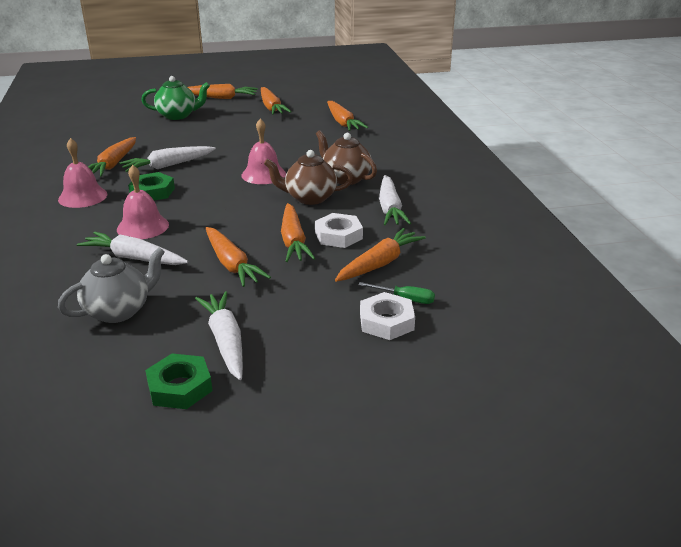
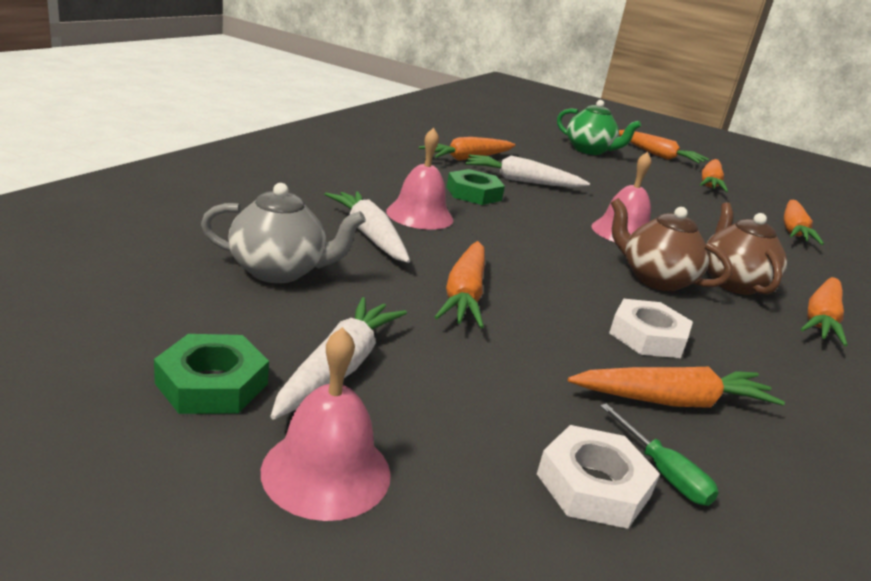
camera: 35 degrees right, 5 degrees down
pink bell [58,138,107,208] -> pink bell moved to [261,327,391,521]
orange carrot [281,203,315,262] -> orange carrot moved to [801,277,848,346]
white carrot [379,175,411,225] -> none

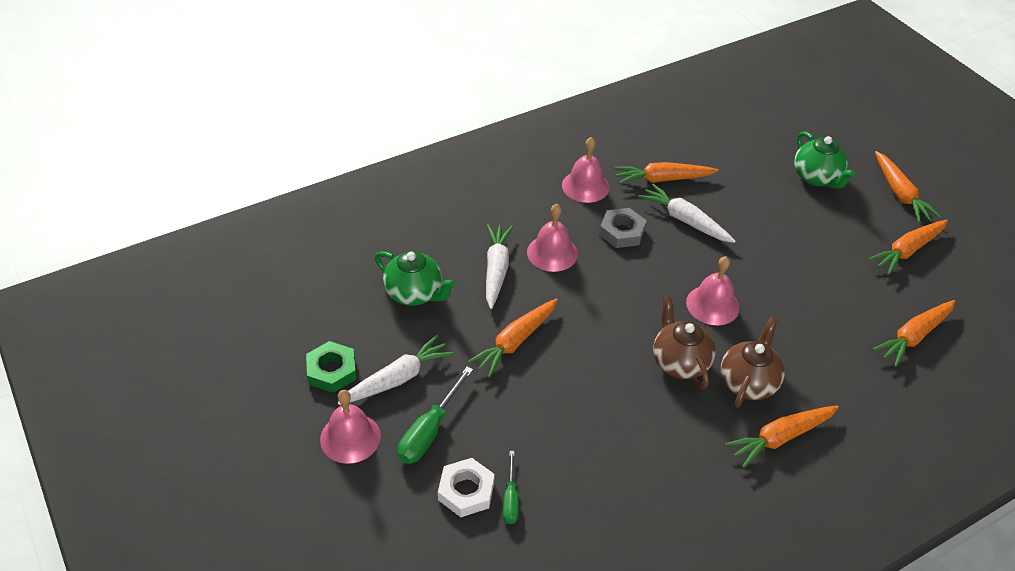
camera: 35 degrees right, 20 degrees up
grey teapot [201,183,366,283] -> green teapot [375,251,456,306]
green nut [447,169,505,205] -> grey nut [599,208,647,248]
orange carrot [568,367,785,408] -> none
white nut [609,299,693,358] -> none
none -> green screwdriver [397,367,473,464]
none -> pink bell [562,137,609,203]

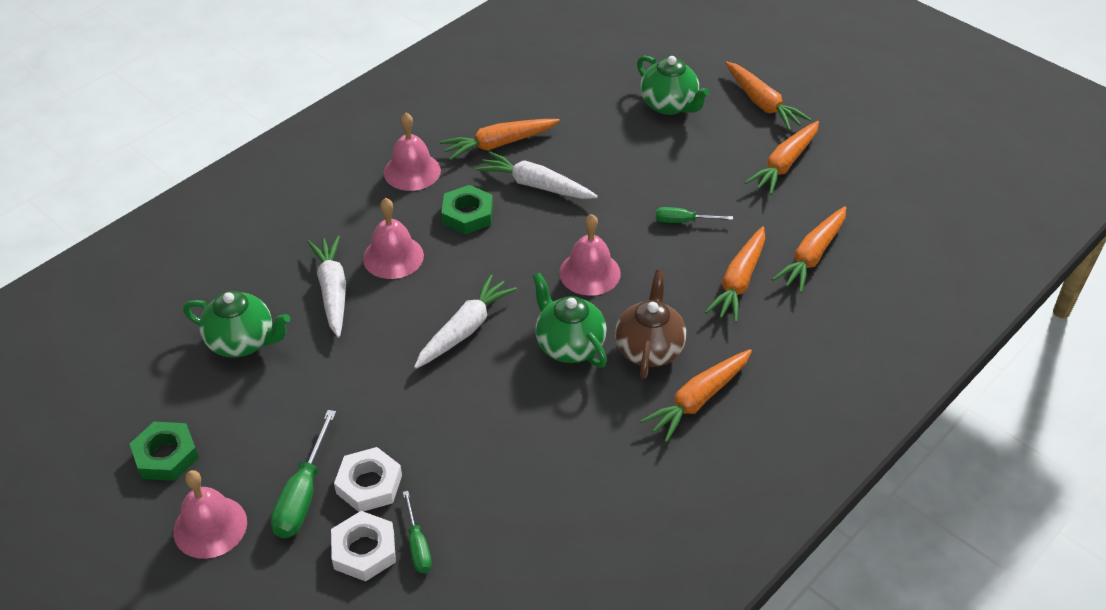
camera: 15 degrees left, 0 degrees up
white carrot [338,335,454,405] -> white carrot moved to [414,274,517,369]
orange carrot [467,298,558,378] -> orange carrot moved to [705,226,765,323]
grey nut [599,208,647,248] -> green nut [441,185,493,234]
brown teapot [653,295,716,389] -> green teapot [533,272,607,368]
none -> white nut [334,447,402,512]
none -> green screwdriver [656,207,733,223]

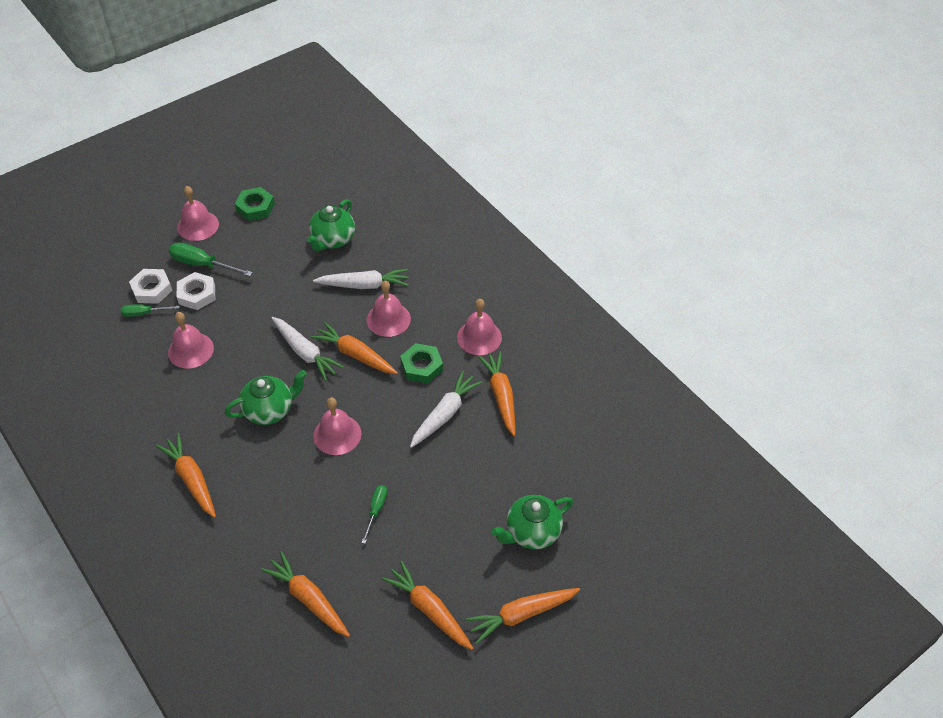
camera: 100 degrees right, 5 degrees up
brown teapot [615,270,686,379] -> none
orange carrot [705,226,765,323] -> orange carrot moved to [310,322,398,374]
none -> pink bell [168,312,214,368]

